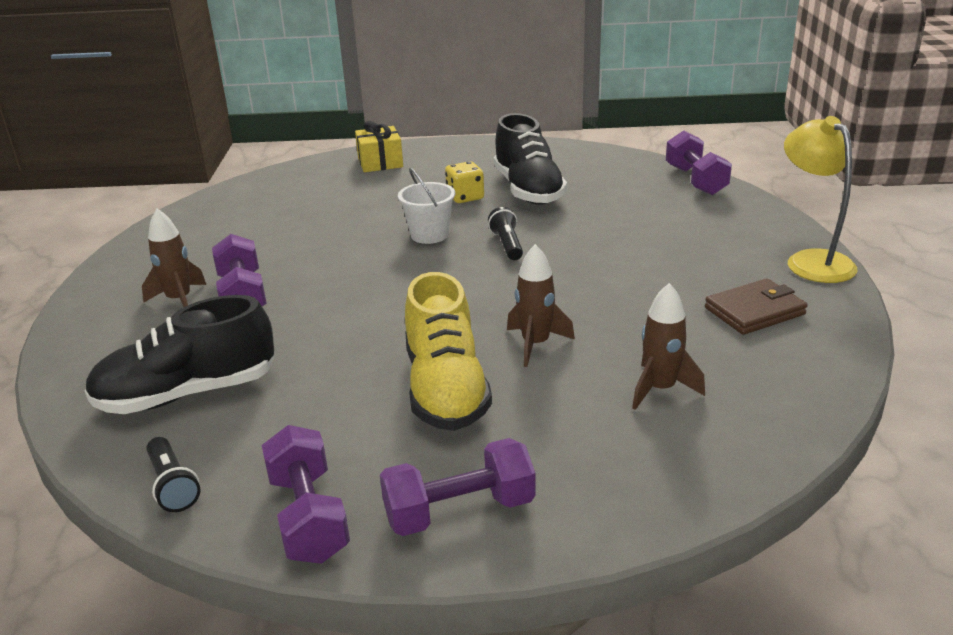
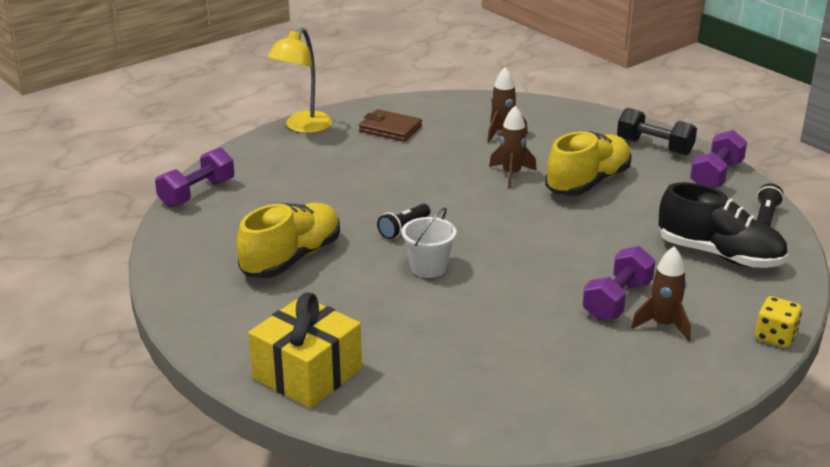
camera: 130 degrees left, 0 degrees up
yellow gift [355,121,403,172] -> yellow gift [248,292,362,409], size x1.51
purple dumbbell [380,438,536,536] -> black dumbbell [617,108,697,156]
yellow dice [445,161,484,203] -> yellow dice moved to [755,296,802,348]
black shoe [494,113,567,205] -> yellow shoe [237,203,340,278]

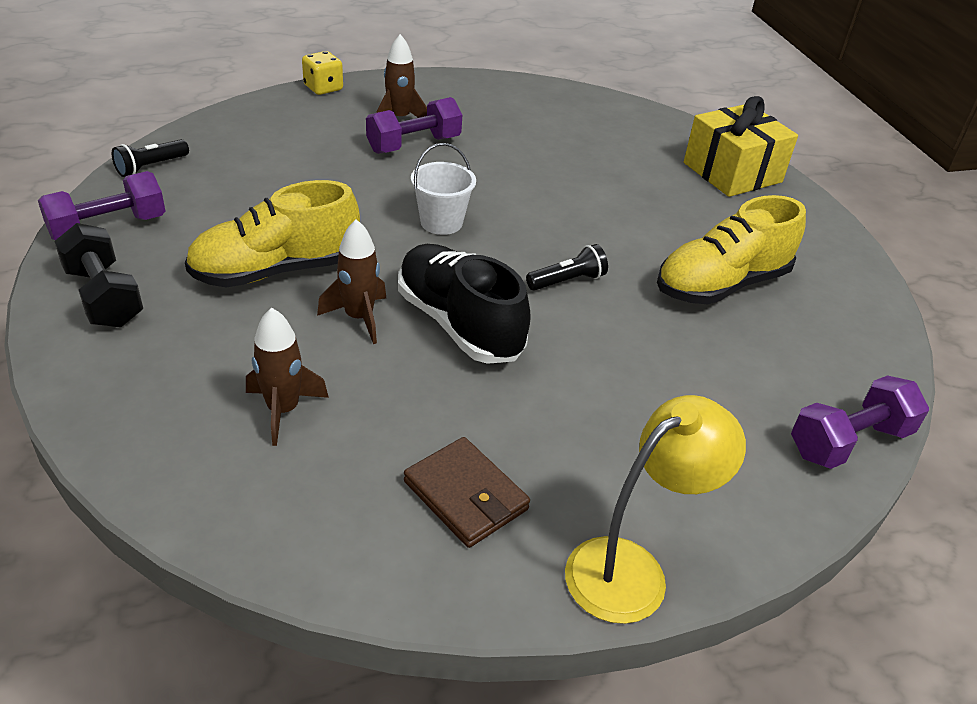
camera: 160 degrees left, 10 degrees up
white bucket [402,207,456,278] -> white bucket moved to [411,143,476,235]
black shoe [658,182,788,268] -> black shoe moved to [398,244,531,364]

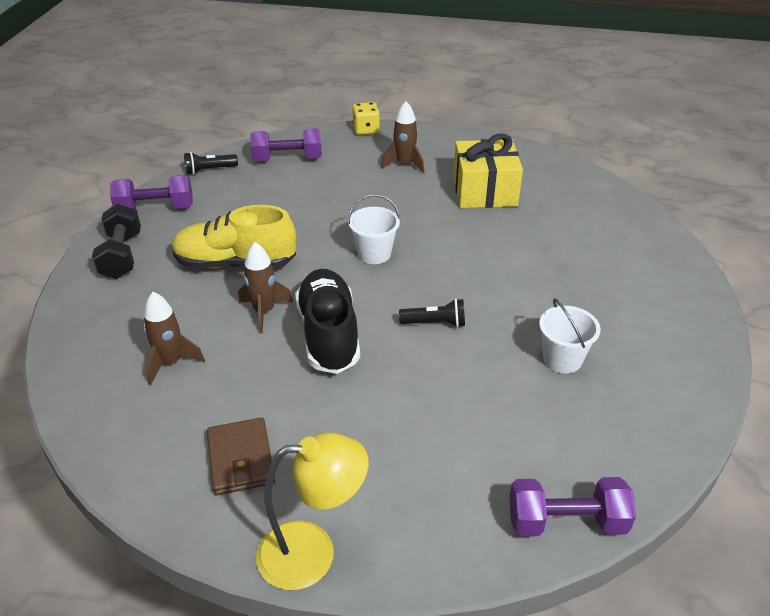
camera: 30 degrees right, 0 degrees up
purple dumbbell [366,97,462,154] -> purple dumbbell moved to [250,128,322,161]
yellow shoe [657,195,806,304] -> white bucket [539,298,600,373]
yellow gift [684,96,798,197] -> yellow gift moved to [453,134,523,208]

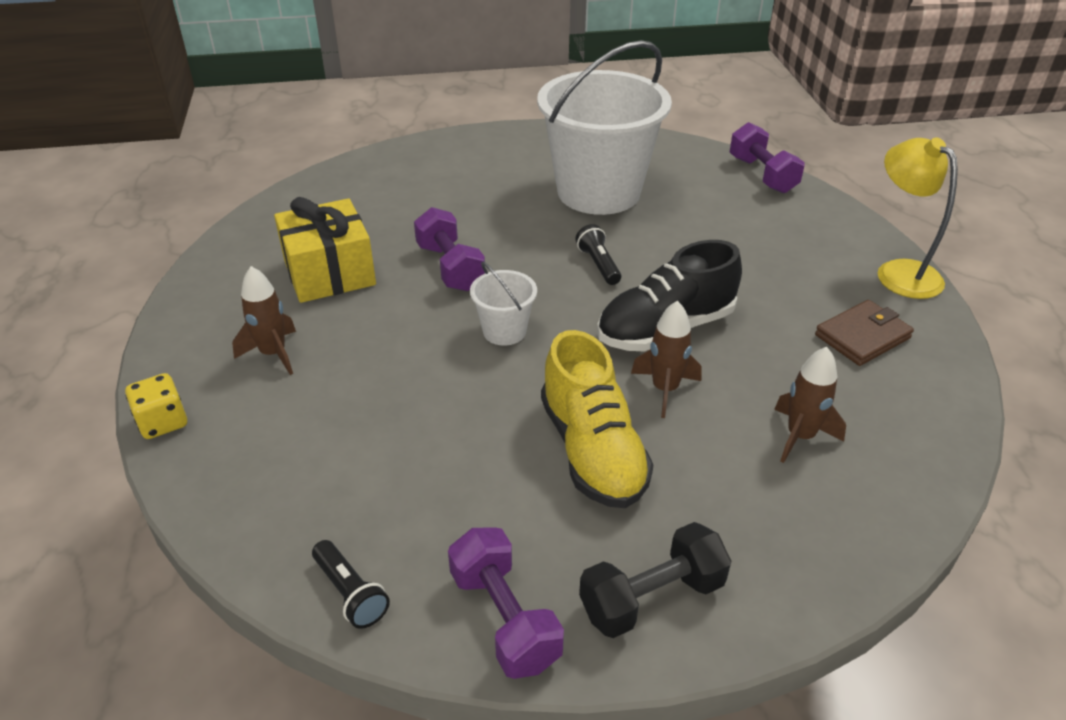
camera: 110 degrees left, 0 degrees up
purple dumbbell [250,128,322,161] -> purple dumbbell moved to [414,207,485,291]
white bucket [539,298,600,373] -> white bucket [537,40,672,215], size x2.34

